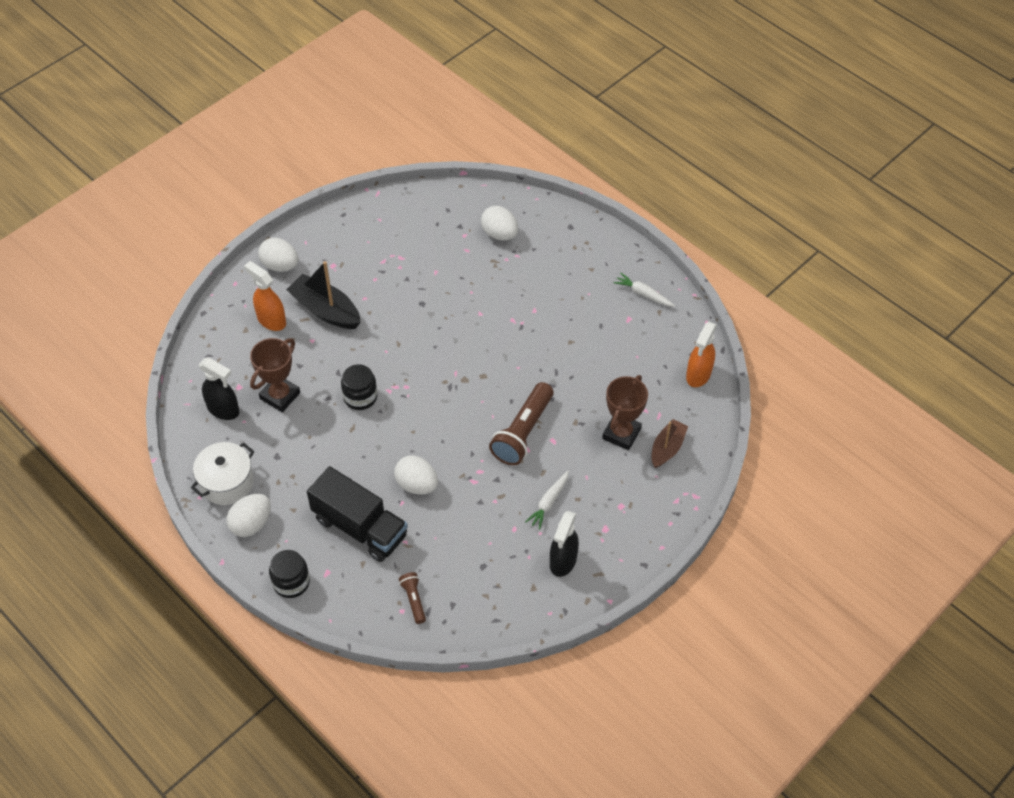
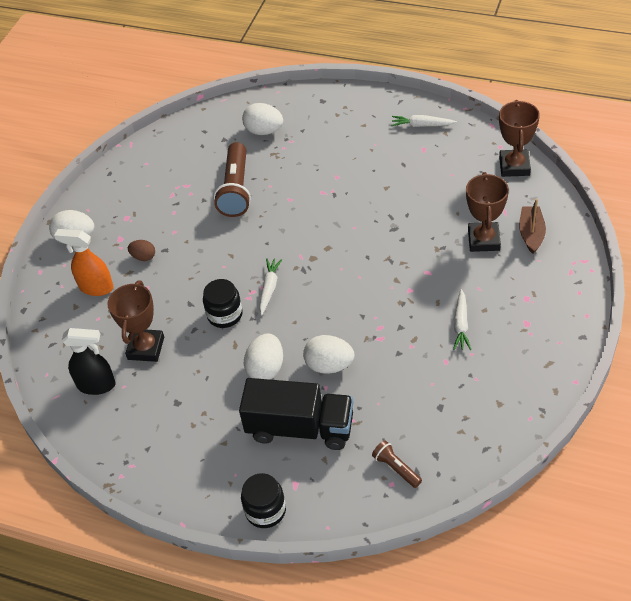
camera: 20 degrees left, 5 degrees down
white pot [191,442,254,505] -> none
white egg [227,494,271,537] -> white egg moved to [244,334,283,380]
black boat [286,261,361,329] -> brown egg [128,240,155,261]
brown flashlight [489,382,553,465] -> brown flashlight moved to [214,142,251,217]
black spray bottle [550,511,579,577] -> none
orange spray bottle [686,322,717,387] -> brown trophy [499,100,540,177]
none -> white carrot [259,258,283,316]

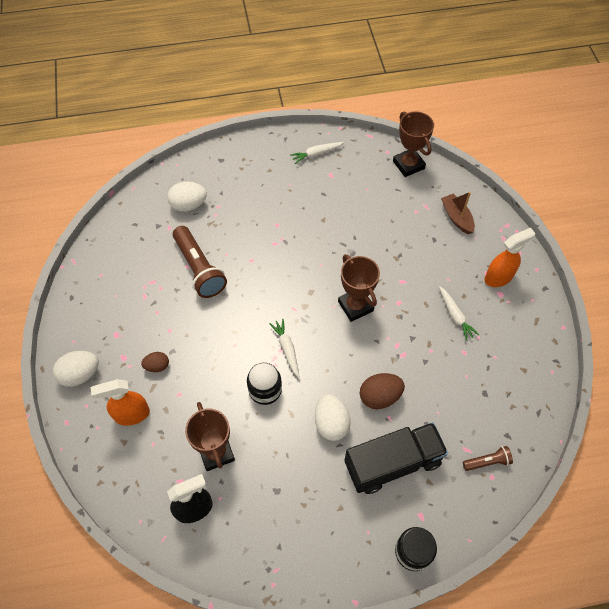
camera: 35 degrees left, 10 degrees up
white egg [303,335,354,374] -> brown egg [360,373,405,409]
brown flashlight [372,440,422,488] -> brown flashlight turned 150 degrees clockwise [463,446,513,471]
brown trophy [466,172,509,252] -> brown trophy moved to [338,254,380,322]
none -> orange spray bottle [485,228,536,287]

